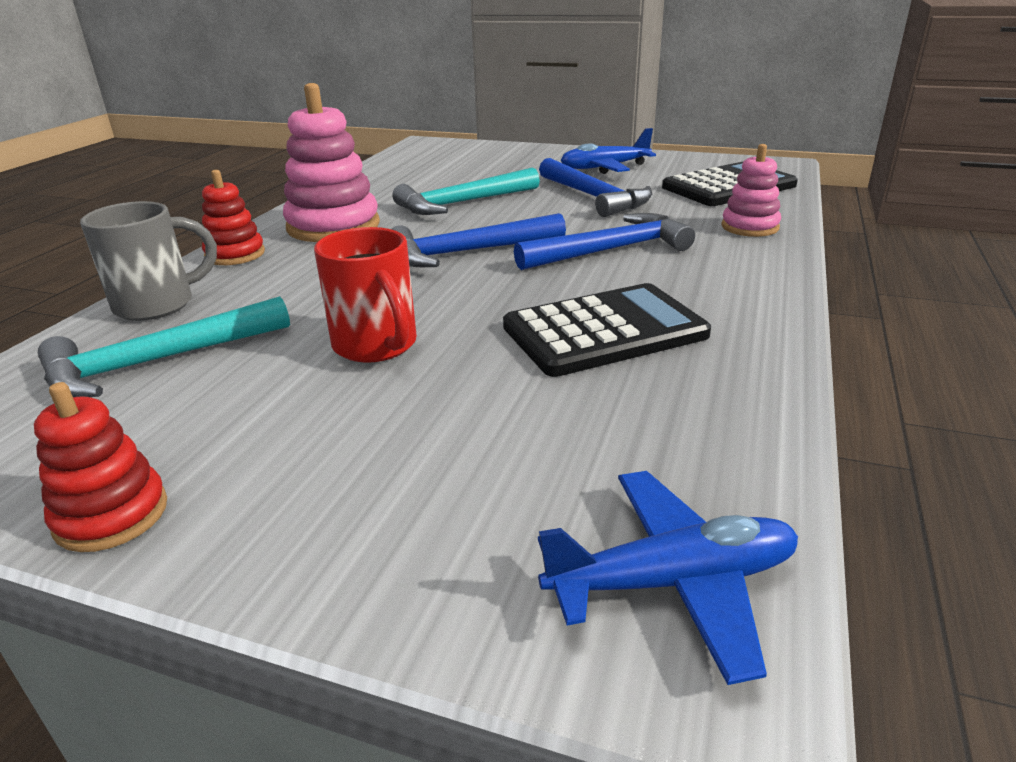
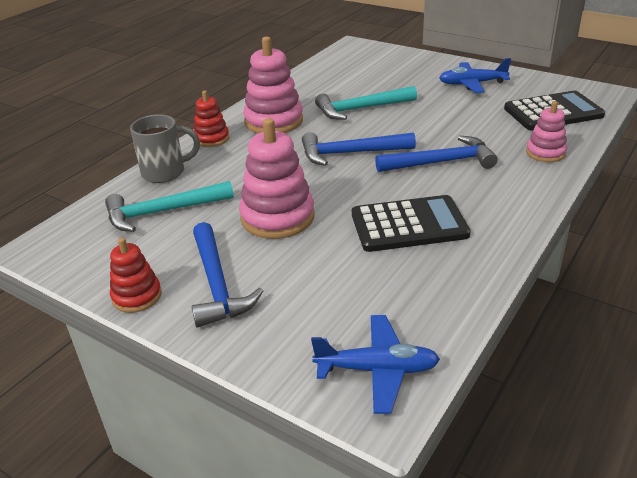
camera: 15 degrees right, 5 degrees up
red mug [314,227,417,363] -> pink stacking toy [239,118,315,239]
blue hammer [539,158,652,217] -> blue hammer moved to [192,222,263,328]

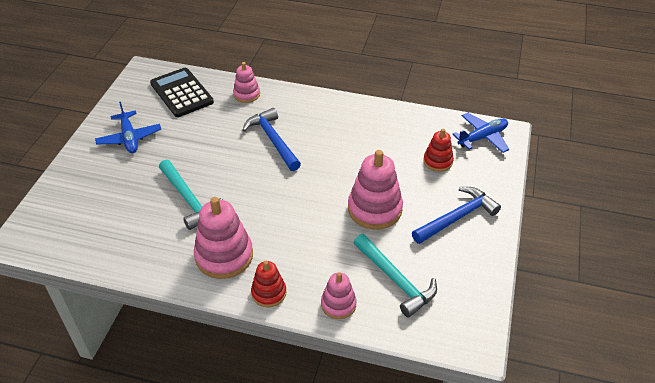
camera: 110 degrees left, 10 degrees up
red stacking toy [110,238,162,313] -> red stacking toy moved to [423,129,454,172]
grey mug [130,114,200,183] -> pink stacking toy [321,272,357,319]
blue hammer [302,132,416,166] -> none
blue plane [311,315,440,414] -> blue plane turned 75 degrees clockwise [453,113,509,153]
black calculator [352,195,470,252] -> none

